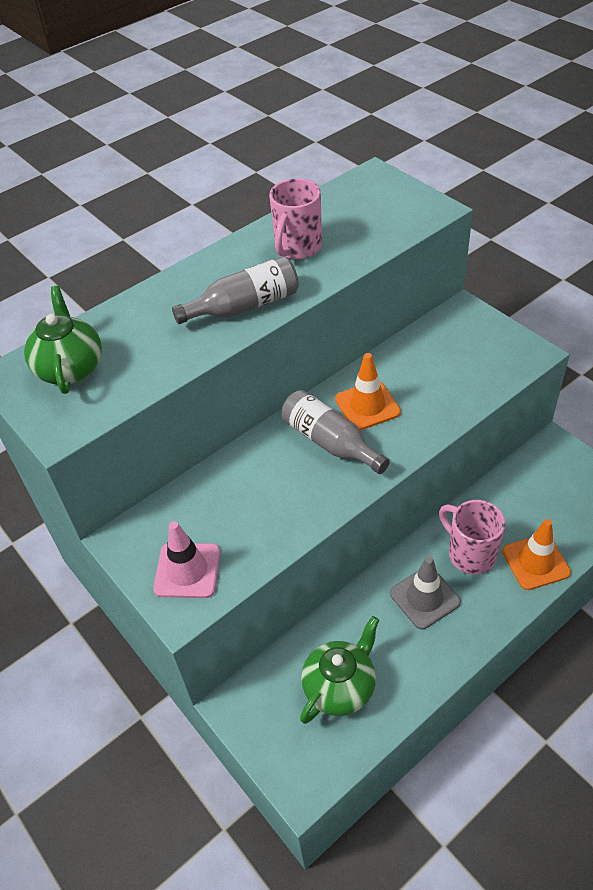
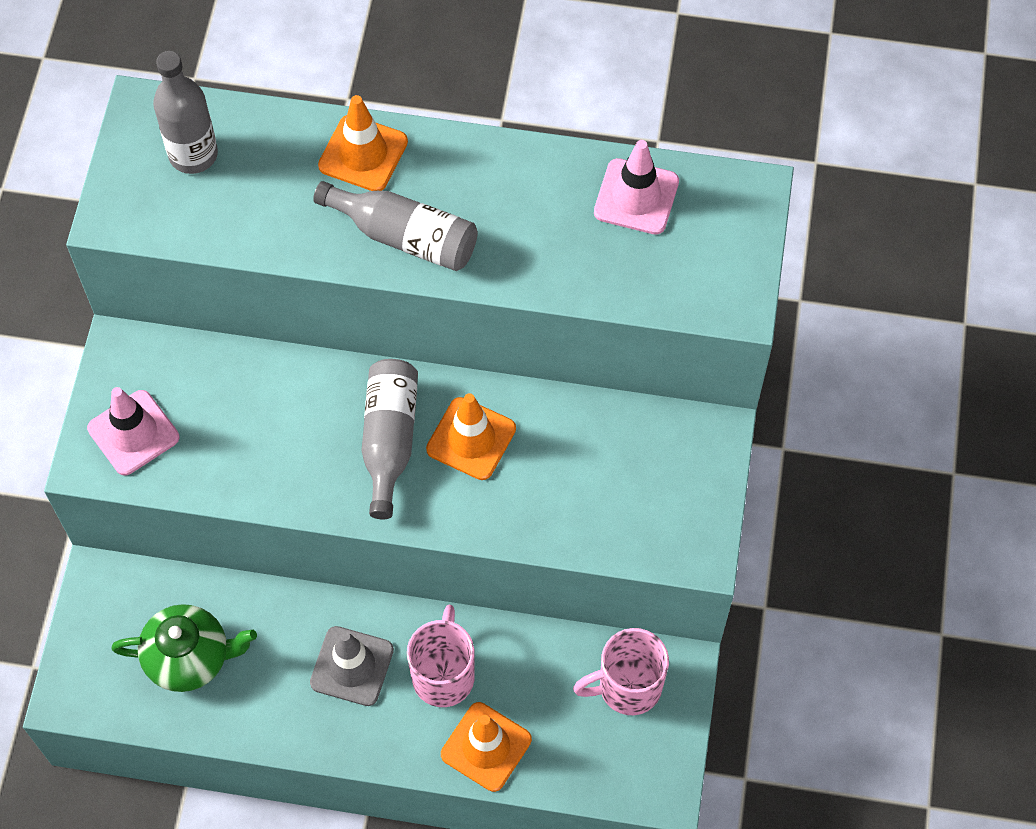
camera: 45 degrees right, 15 degrees up
green teapot [24,286,102,394] -> grey bottle [153,51,218,174]
pink mug [269,179,322,259] -> pink mug moved to [573,628,669,715]
none -> orange traffic cone [318,95,408,191]
none -> pink traffic cone [594,140,679,235]

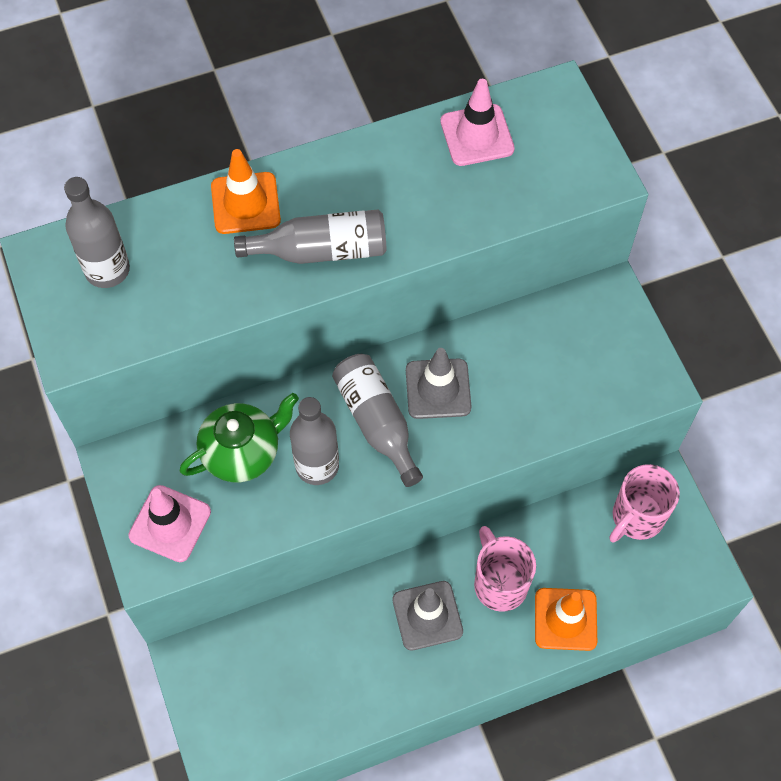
camera: 30 degrees left, 0 degrees up
green teapot [112,604,257,692] -> green teapot moved to [180,393,299,482]
orange traffic cone [426,393,516,480] -> grey traffic cone [406,348,471,419]
none -> grey bottle [290,397,339,485]

